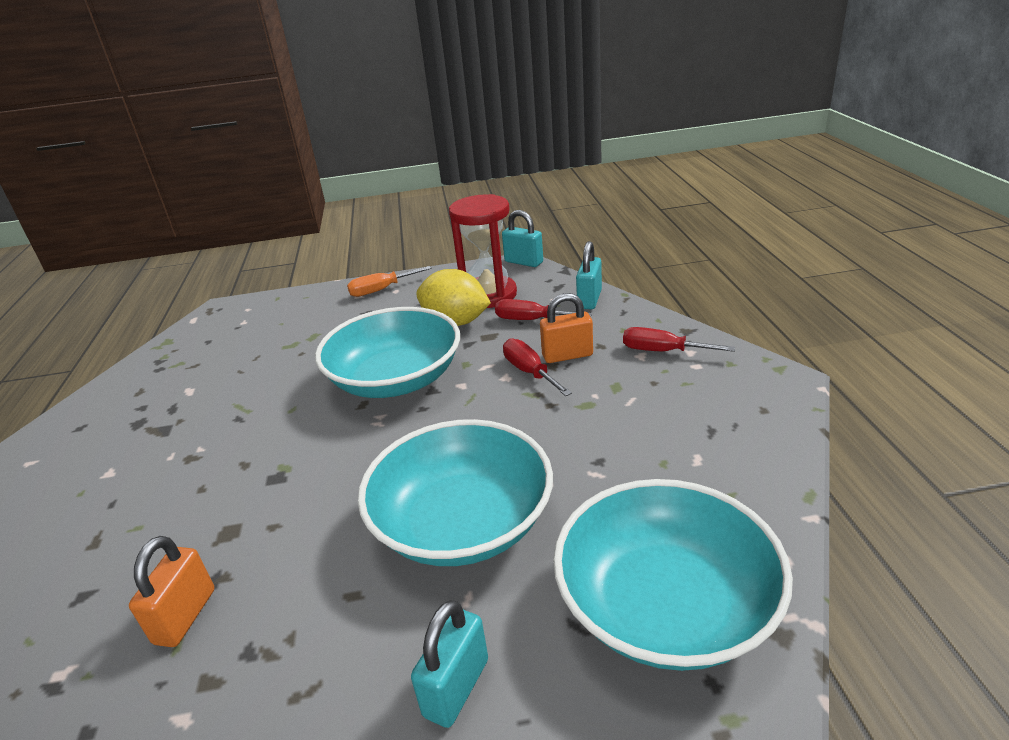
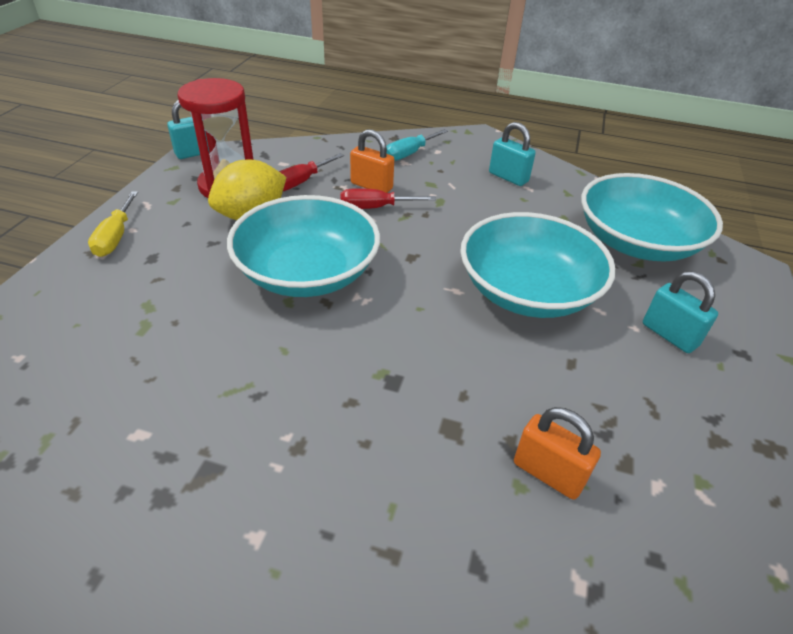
camera: 70 degrees left, 10 degrees up
orange screwdriver [347,266,431,297] -> yellow screwdriver [88,191,138,257]
orange padlock [540,293,593,363] -> orange padlock turned 75 degrees counterclockwise [350,129,394,193]
turquoise padlock [576,241,602,309] -> turquoise padlock moved to [489,122,536,186]
red screwdriver [623,327,735,352] -> turquoise screwdriver [386,129,448,161]

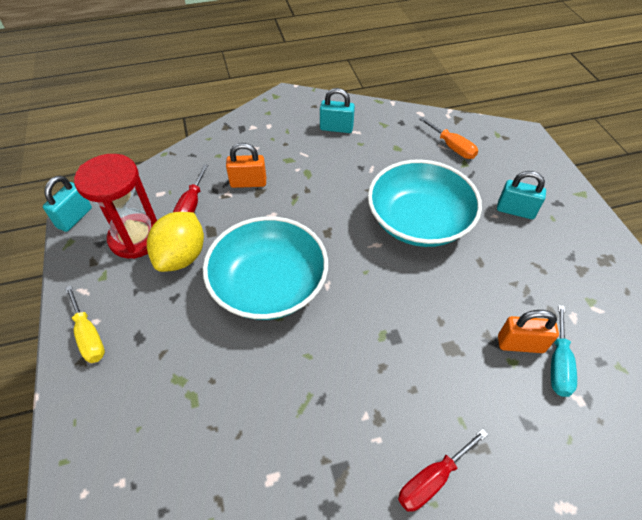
camera: 30 degrees left, 10 degrees up
red screwdriver [340,188,436,209] -> red screwdriver moved to [398,429,488,512]
turquoise screwdriver [386,129,448,161] -> turquoise screwdriver moved to [551,305,577,397]
turquoise bowl [581,173,723,262] -> orange screwdriver [419,117,478,159]

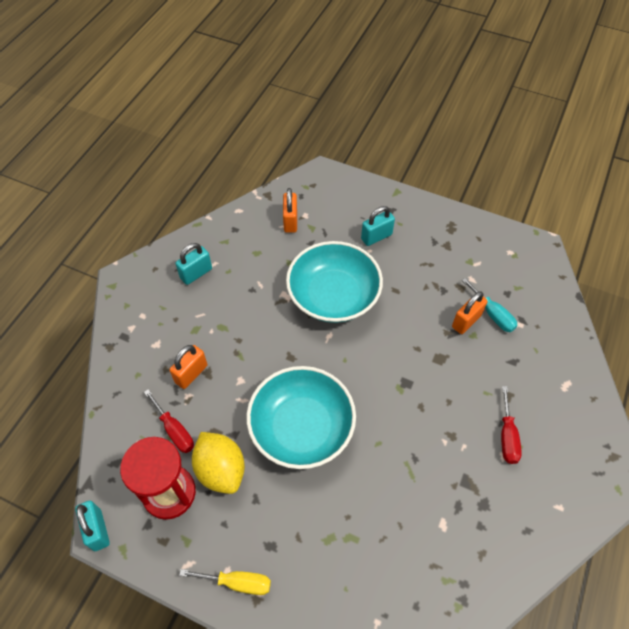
camera: 50 degrees left, 5 degrees up
orange screwdriver [419,117,478,159] -> orange padlock [283,188,297,233]

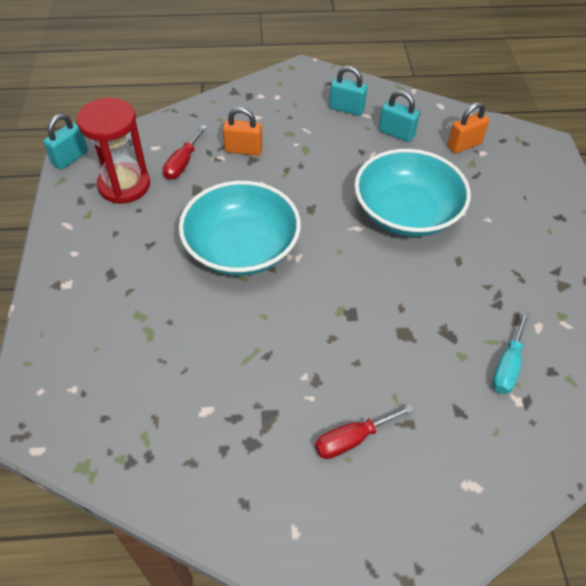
camera: 60 degrees right, 5 degrees down
yellow screwdriver [179,569,271,595] -> none
yellow lemon [192,432,245,494] -> none
turquoise padlock [361,206,395,246] -> turquoise padlock moved to [379,90,420,142]
orange padlock [452,291,488,334] -> none

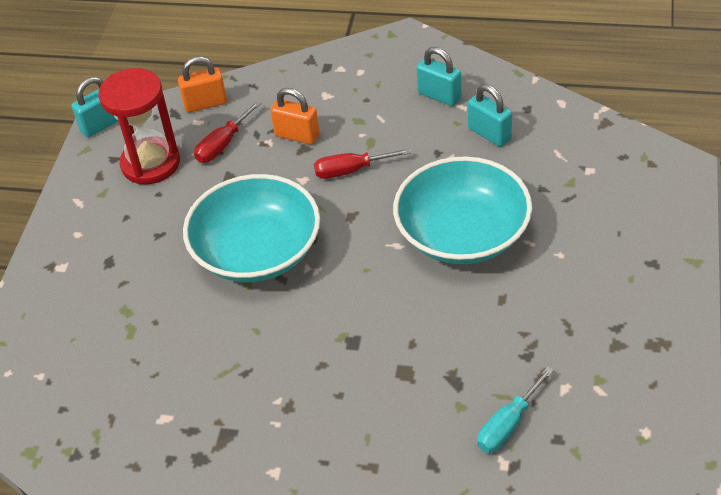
camera: 20 degrees right, 5 degrees down
red screwdriver [315,404,415,459] -> red screwdriver moved to [314,148,411,179]
orange padlock [447,102,489,154] -> orange padlock moved to [178,56,227,113]

